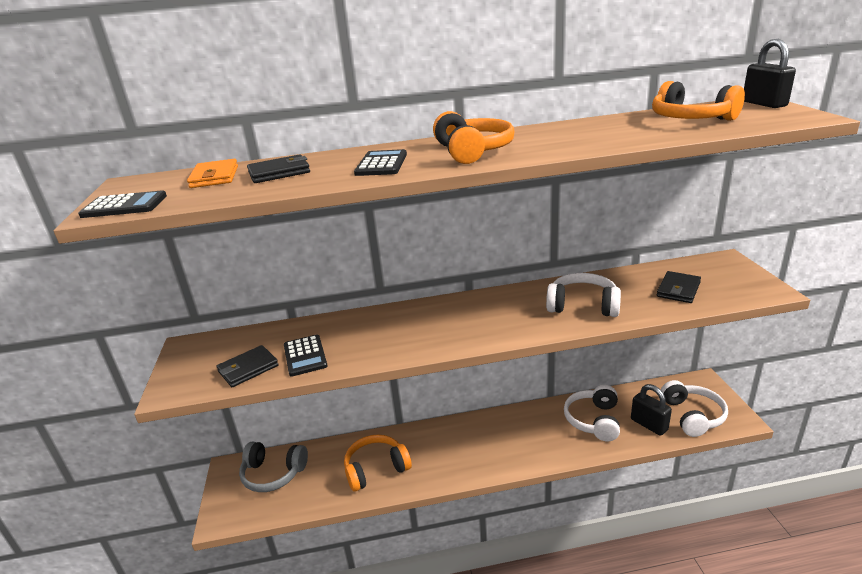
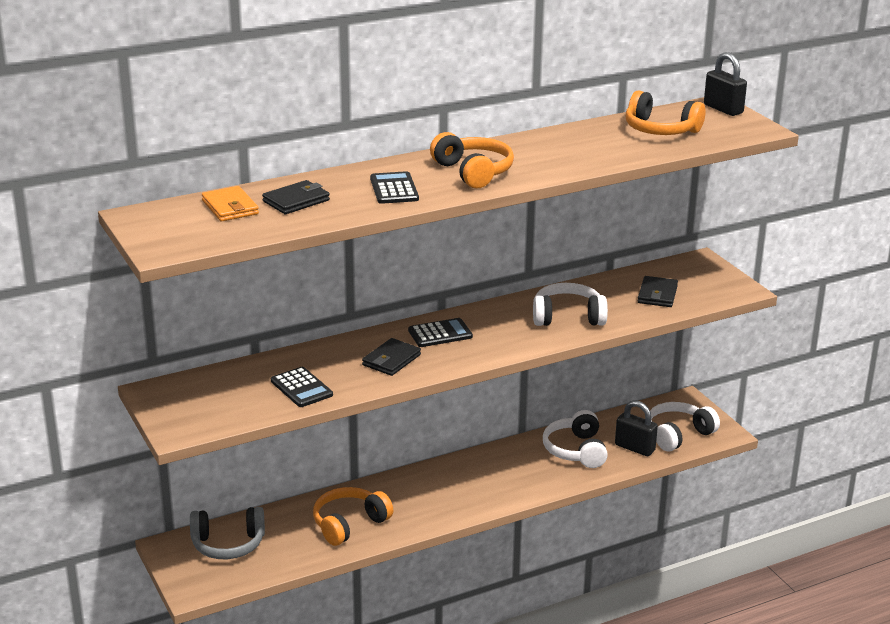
camera: 20 degrees left, 0 degrees up
black calculator [78,190,167,218] -> black calculator moved to [408,318,473,347]
black wallet [216,345,279,387] -> black wallet moved to [362,338,421,376]
white headphones [661,380,728,437] -> white headphones turned 105 degrees counterclockwise [650,402,720,452]

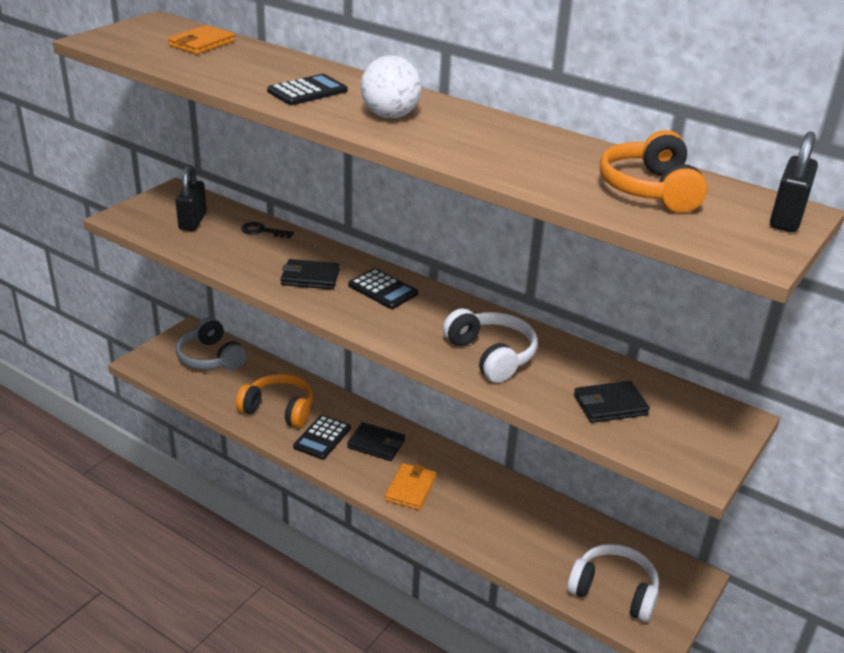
camera: 60 degrees right, 5 degrees up
black wallet [262,180,330,214] -> black wallet moved to [347,422,405,461]
black calculator [271,367,333,407] -> black calculator moved to [293,415,351,460]
orange headphones [430,132,514,188] -> white ball [361,55,422,118]
white headphones [543,410,608,468] -> none
black padlock [615,400,658,456] -> black padlock moved to [175,165,207,231]
none -> black key [241,222,294,238]
none -> orange wallet [385,463,436,510]

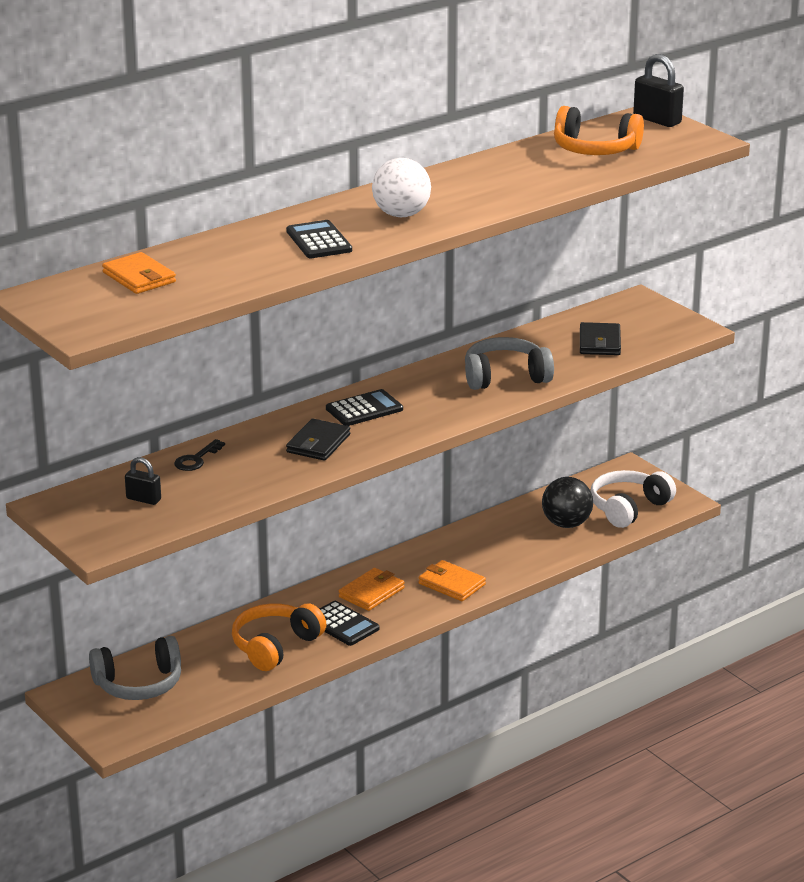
camera: 70 degrees left, 5 degrees down
black padlock [175,165,207,231] -> black padlock [125,457,161,505], size x0.63
black wallet [347,422,405,461] -> orange wallet [339,568,405,611]
white headphones [443,309,537,383] -> grey headphones [465,337,554,390]
none -> black ball [542,477,593,528]

